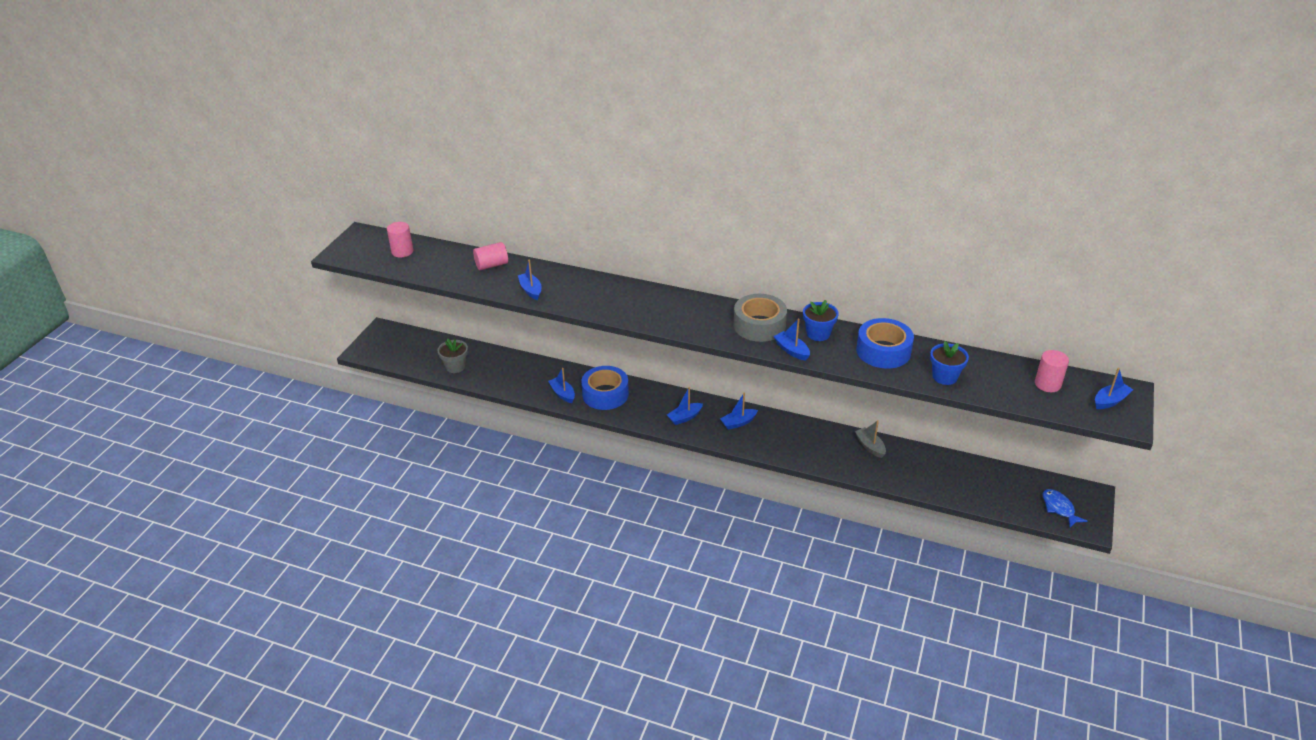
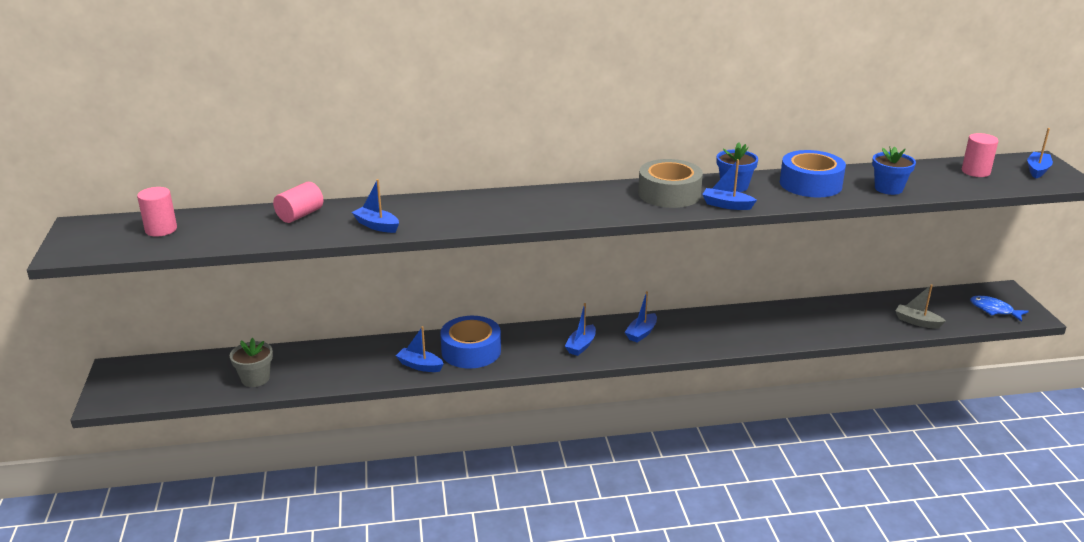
camera: 30 degrees left, 10 degrees down
grey boat [855,420,886,458] -> grey boat moved to [896,284,946,329]

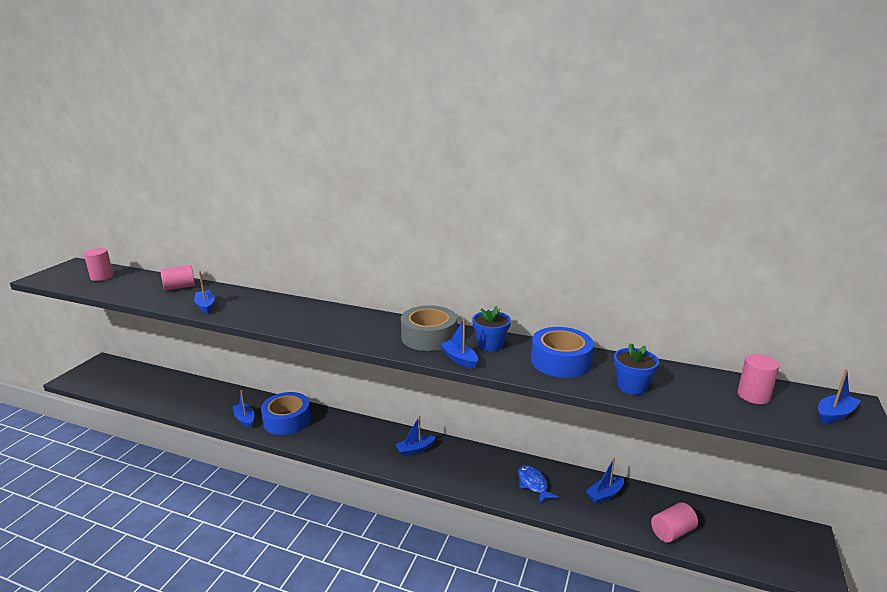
camera: 30 degrees right, 5 degrees down
grey flower pot [230,338,273,387] -> none
blue boat [565,303,596,356] -> blue boat moved to [586,458,624,504]
grey boat [896,284,946,329] -> pink cylinder [651,502,698,543]
blue fish [970,296,1029,322] -> blue fish moved to [518,465,559,504]

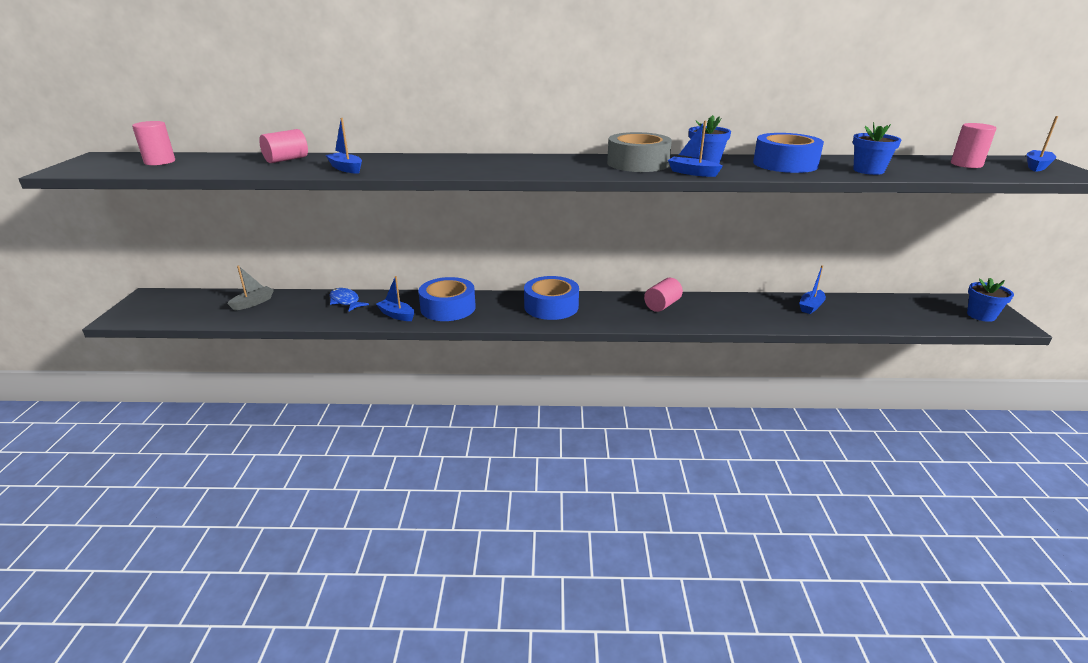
camera: 20 degrees left, 5 degrees up
blue boat [395,416,436,457] -> none
blue fish [518,465,559,504] -> blue fish moved to [330,288,369,311]
pink cylinder [651,502,698,543] -> pink cylinder moved to [644,278,683,312]
none -> grey boat [227,265,274,311]
none -> blue tape [524,276,579,320]
none -> blue flower pot [967,278,1014,322]

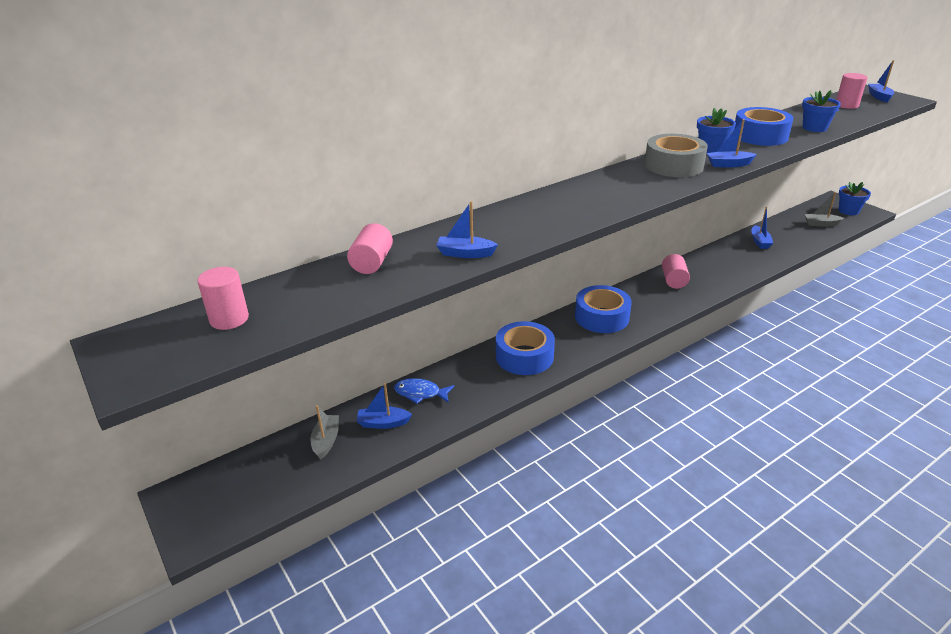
camera: 35 degrees left, 5 degrees up
blue boat [376,276,414,321] -> blue boat moved to [356,383,412,429]
none -> grey boat [804,192,844,227]

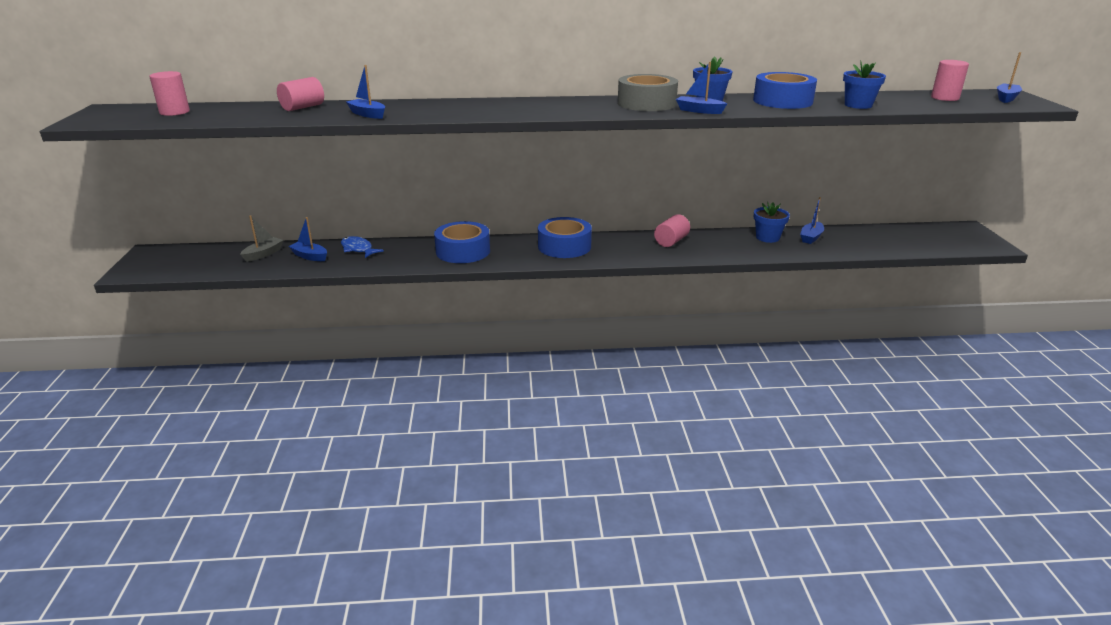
camera: 30 degrees right, 5 degrees down
grey boat [804,192,844,227] -> none
blue flower pot [839,182,871,215] -> blue flower pot moved to [754,202,790,243]

